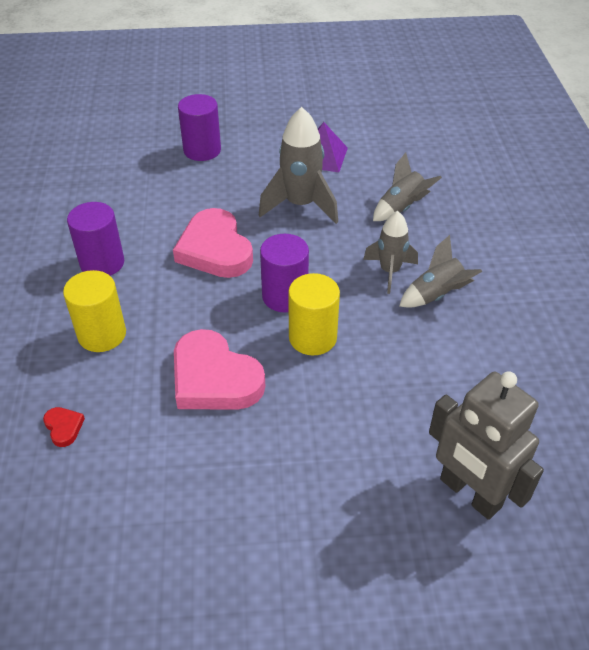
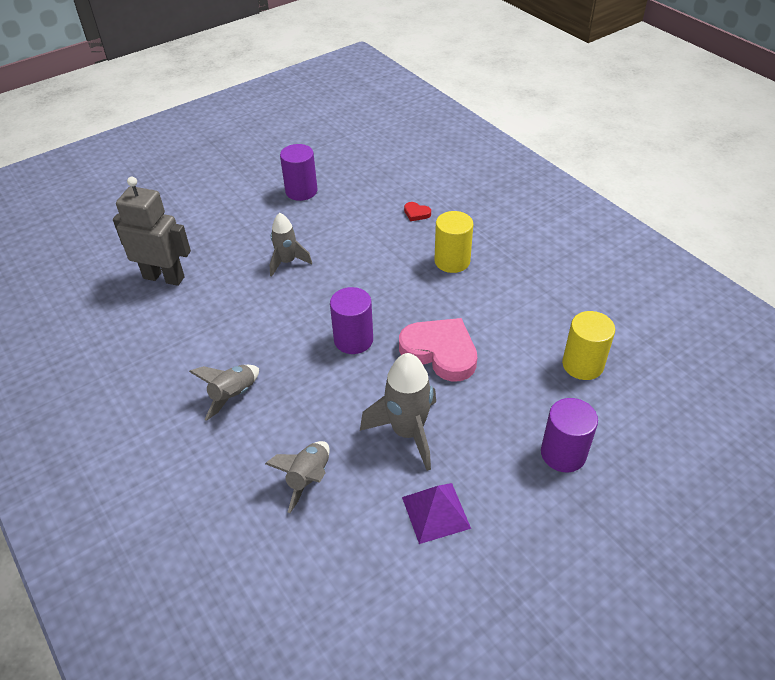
camera: 150 degrees right, 0 degrees up
purple cylinder [67,202,124,276] -> purple cylinder moved to [280,144,318,201]
pink heart [174,329,265,410] -> none
yellow cylinder [288,273,340,355] -> yellow cylinder moved to [562,311,615,380]
grey rocket [363,211,418,294] -> grey rocket moved to [270,213,312,277]

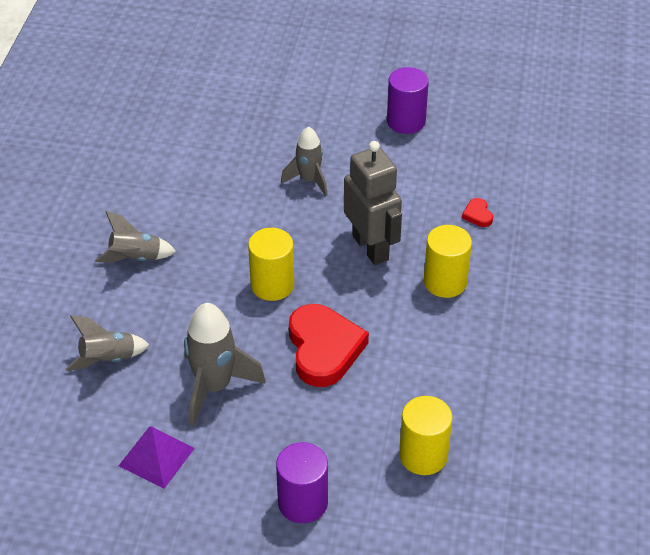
camera: 45 degrees right, 0 degrees up
grey robot [113,177,191,286] -> grey robot moved to [344,141,402,265]
purple cylinder [330,287,373,354] -> yellow cylinder [248,228,294,301]
pink heart [399,318,477,382] -> red heart [289,304,369,387]

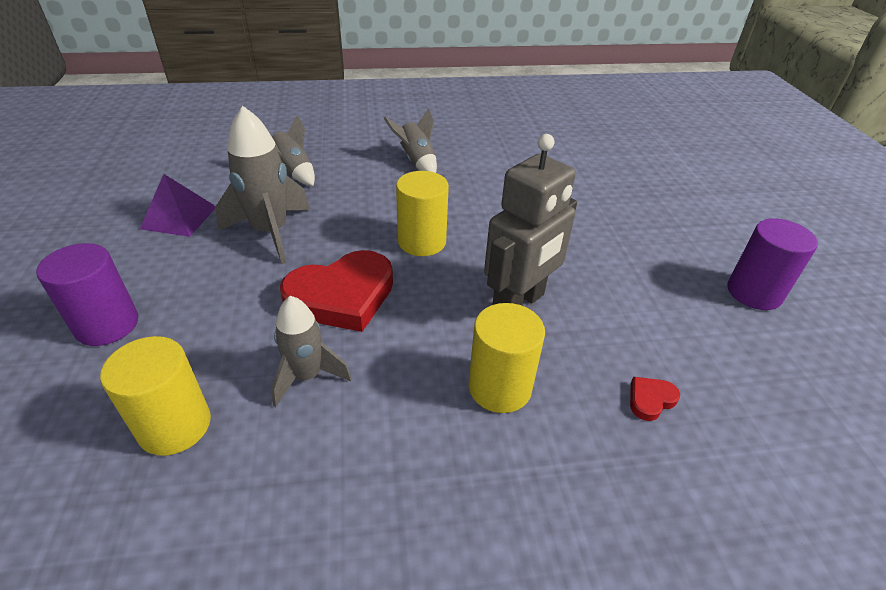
camera: 70 degrees right, 5 degrees down
grey rocket [281,126,328,196] -> grey rocket moved to [271,296,352,407]

